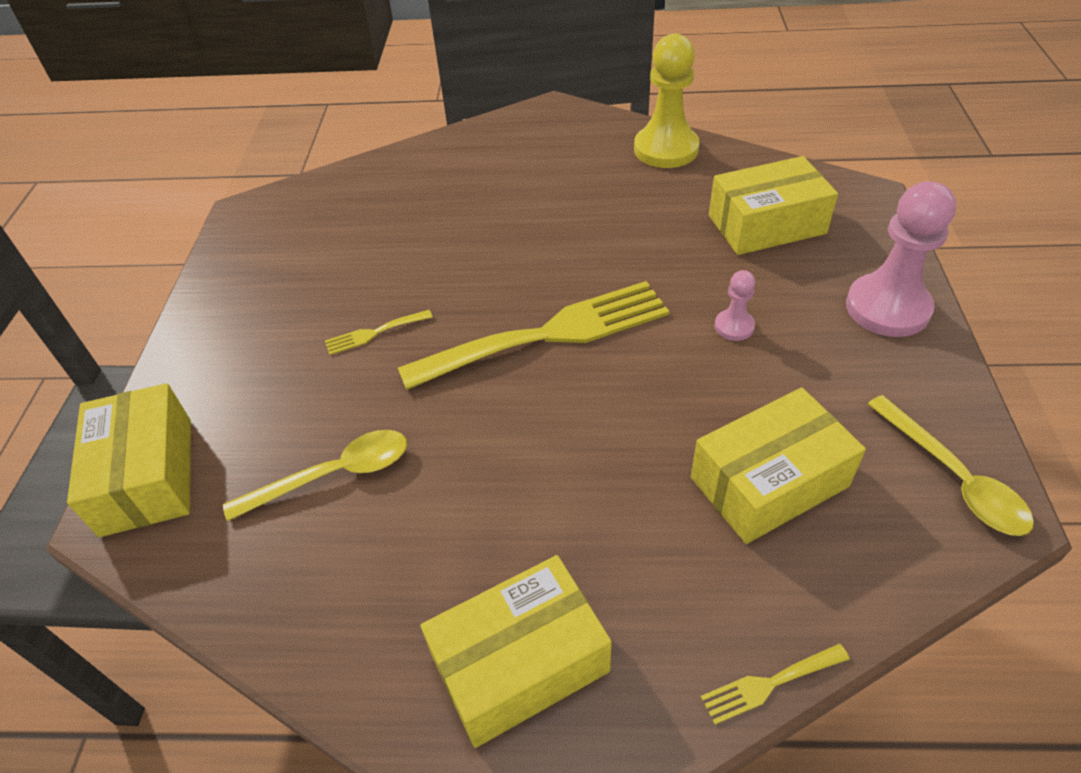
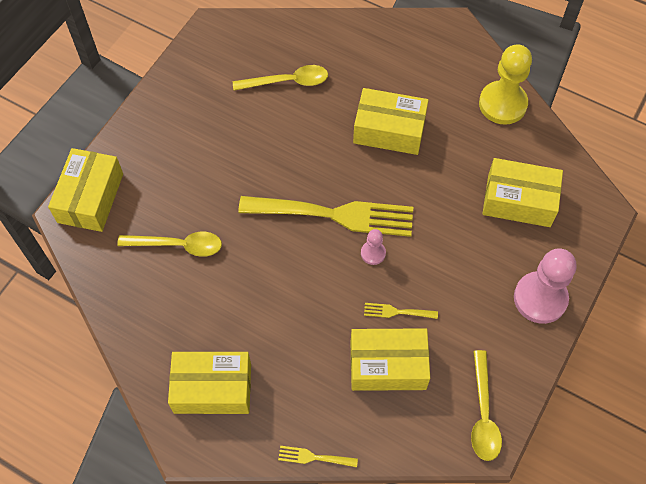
camera: 25 degrees right, 15 degrees up
yellow fork [325,310,433,355] -> yellow fork moved to [364,303,438,319]
pink pawn [715,270,755,341] -> pink pawn moved to [361,229,386,265]
none -> yellow spoon [233,65,328,91]
none -> yellow box [353,88,429,155]

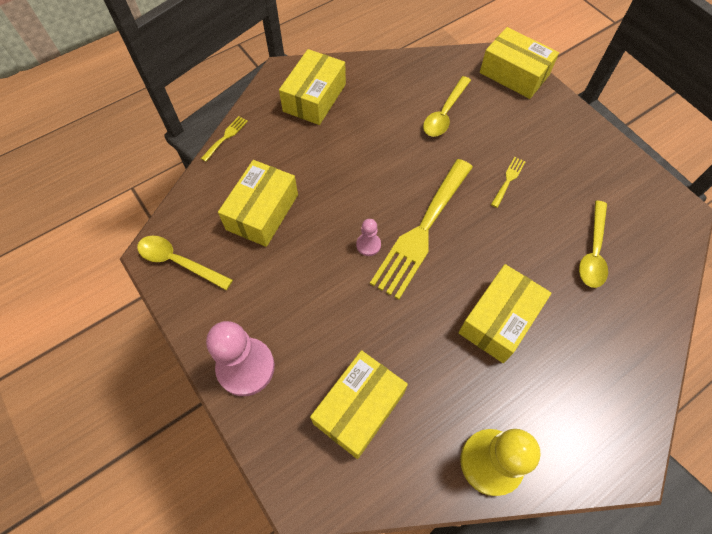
camera: 115 degrees right, 0 degrees up
yellow fork [364,303,438,319] -> yellow fork moved to [491,157,526,208]

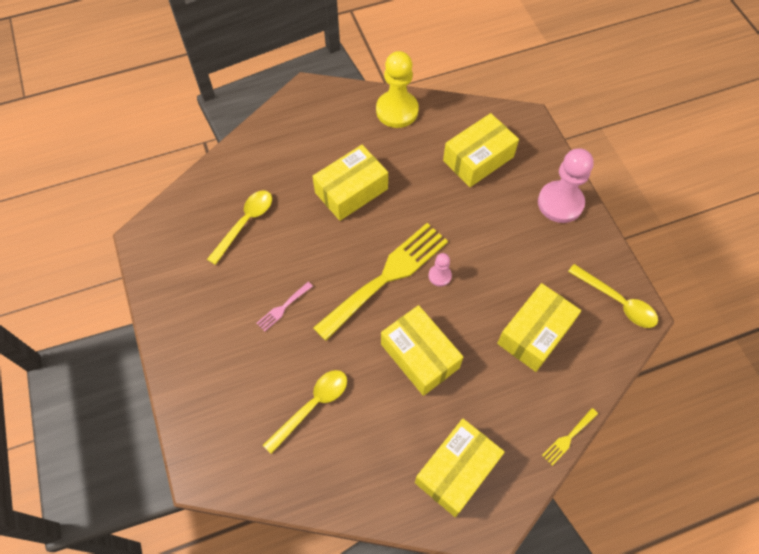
camera: 165 degrees left, 0 degrees up
yellow box [480,27,559,99] -> yellow box moved to [381,305,463,396]
yellow fork [491,157,526,208] -> pink fork [256,282,313,332]

